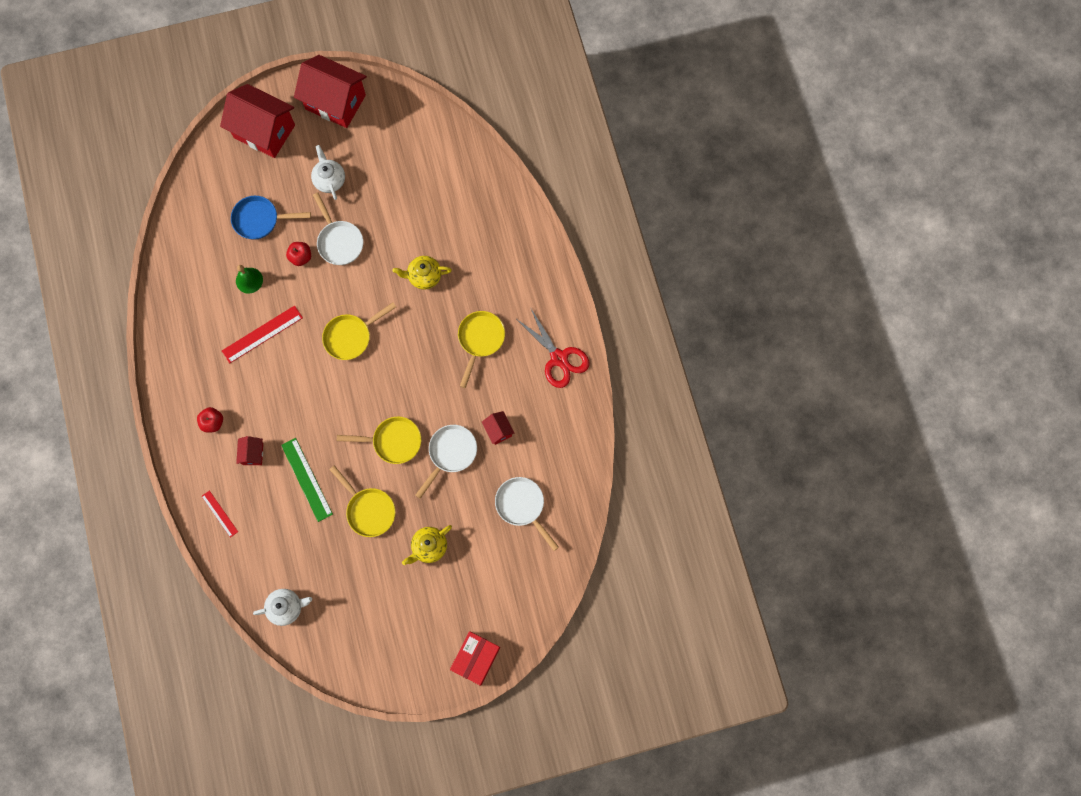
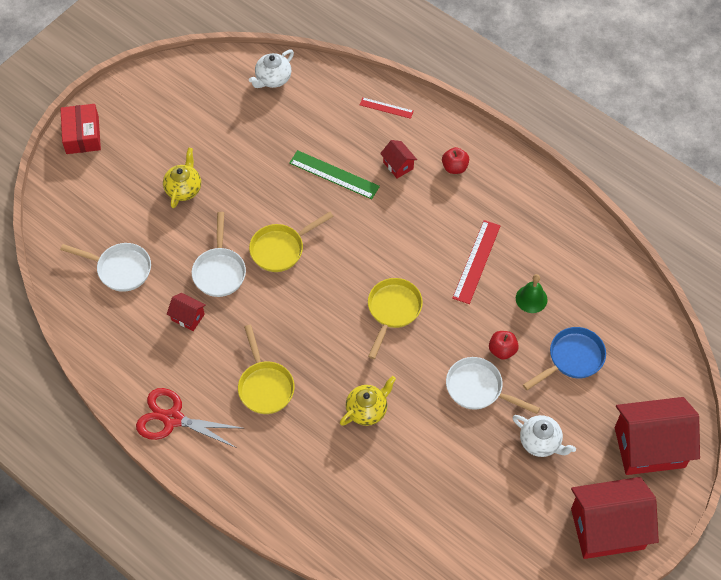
camera: 145 degrees right, 15 degrees down
yellow pan [329,466,396,537] -> none

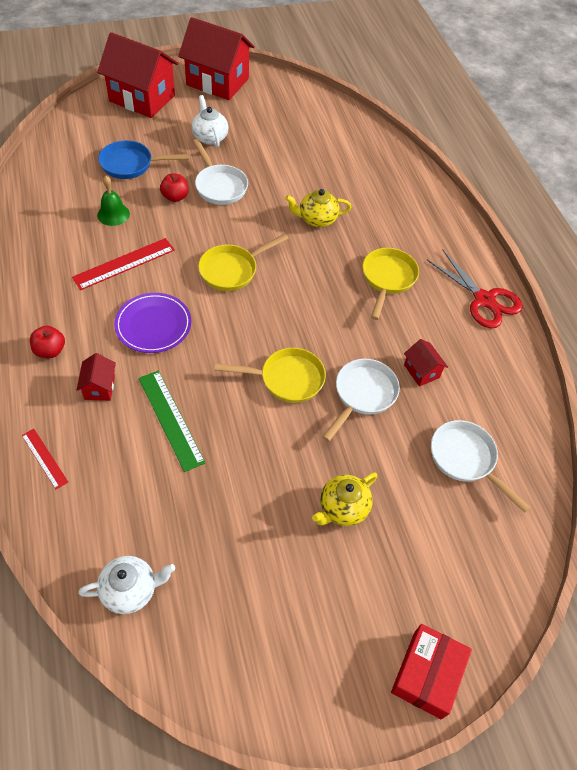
camera: 150 degrees left, 5 degrees down
none -> purple plate [114,293,191,353]

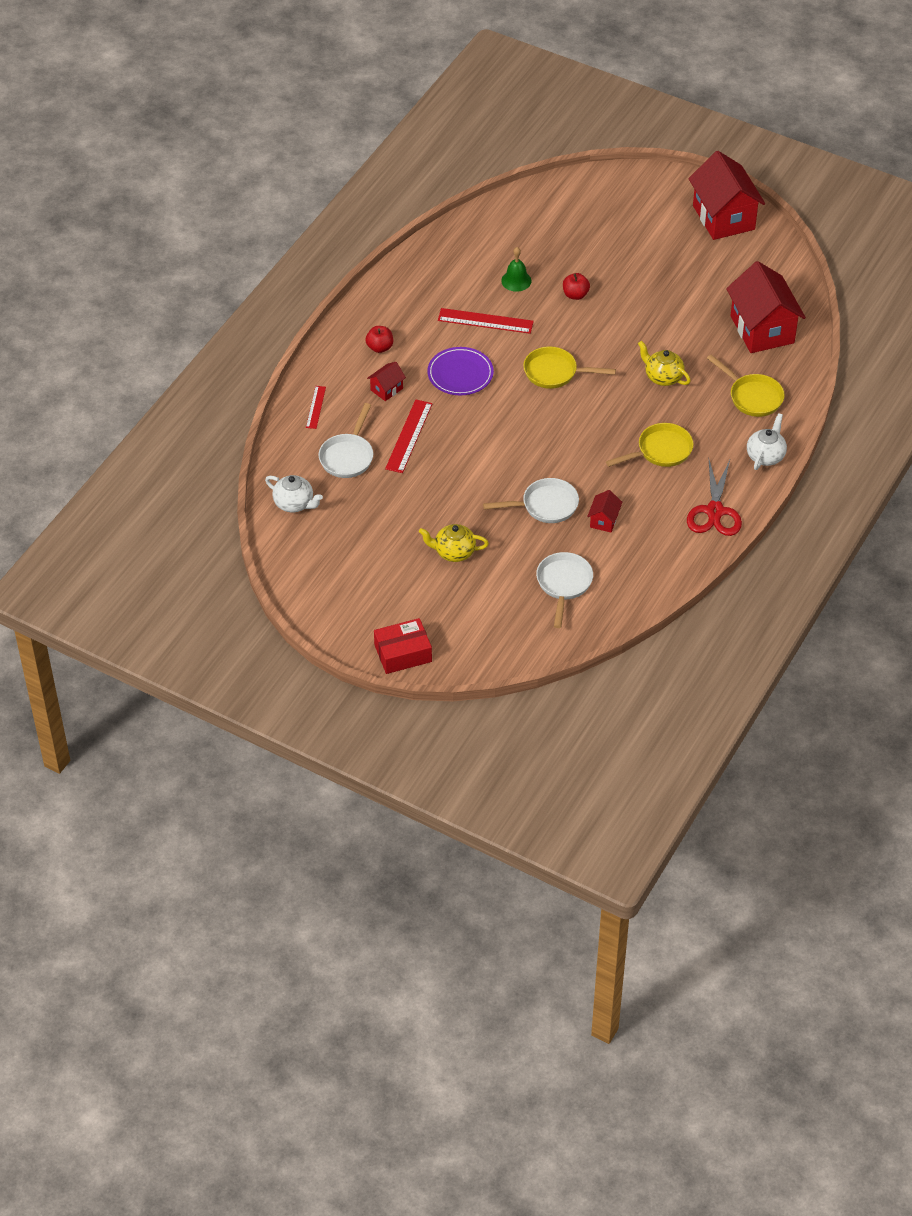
camera: 50 degrees right, 5 degrees down
red house [97,32,178,118] -> red house moved to [726,261,806,353]
blue pan [98,140,190,179] -> none
green ruler [139,371,205,472] -> red ruler [385,399,433,473]
white teapot [192,95,228,147] -> white teapot moved to [747,413,787,470]
white pan [193,139,248,205] -> white pan moved to [319,403,373,478]
yellow pan [214,348,326,403] -> yellow pan moved to [707,355,785,417]

